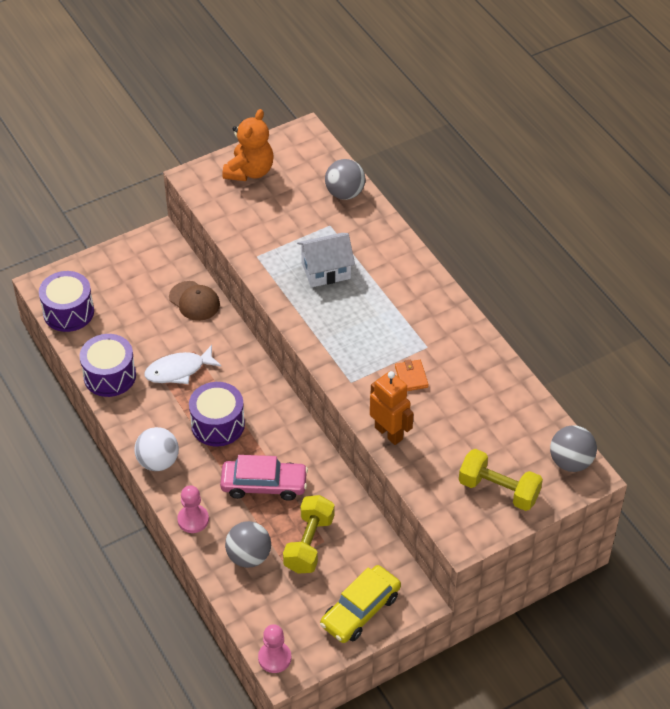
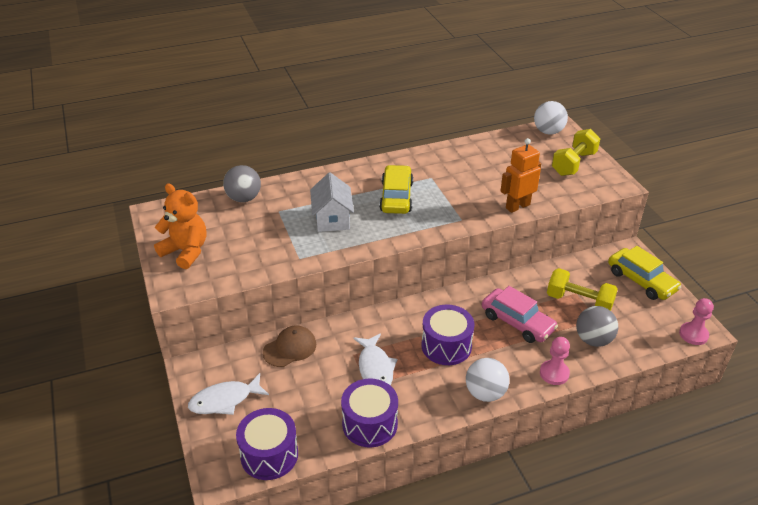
camera: 80 degrees left, 10 degrees down
pink car [220,455,308,501] -> pink car turned 120 degrees clockwise [482,286,558,343]
orange wallet [395,359,429,391] -> none
grey ball [550,425,597,472] -> white ball [534,101,568,135]
none -> white fish [188,373,269,415]
none -> yellow car [379,165,413,214]

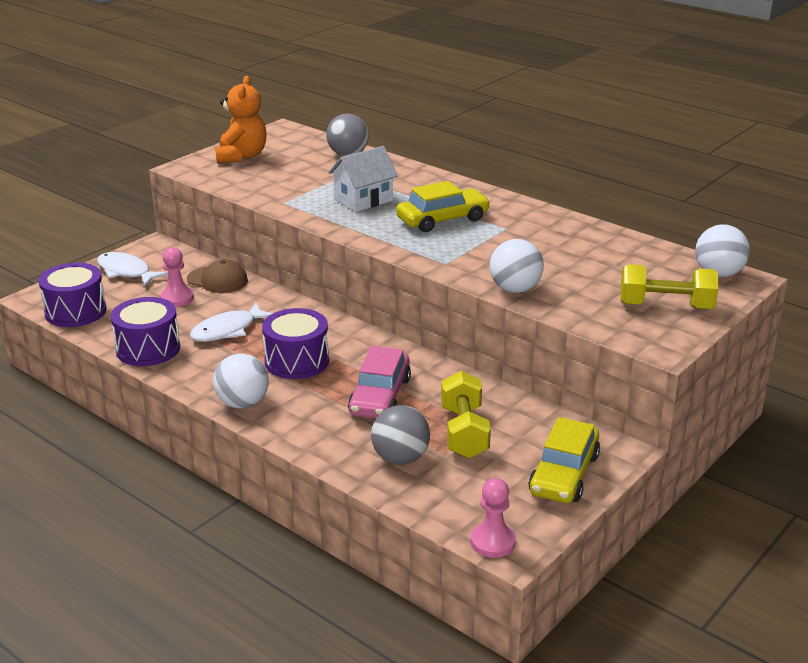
camera: 60 degrees right, 10 degrees down
orange robot [501,138,541,213] -> white ball [490,239,544,293]
pink pawn [540,337,570,385] -> pink pawn moved to [160,247,194,307]

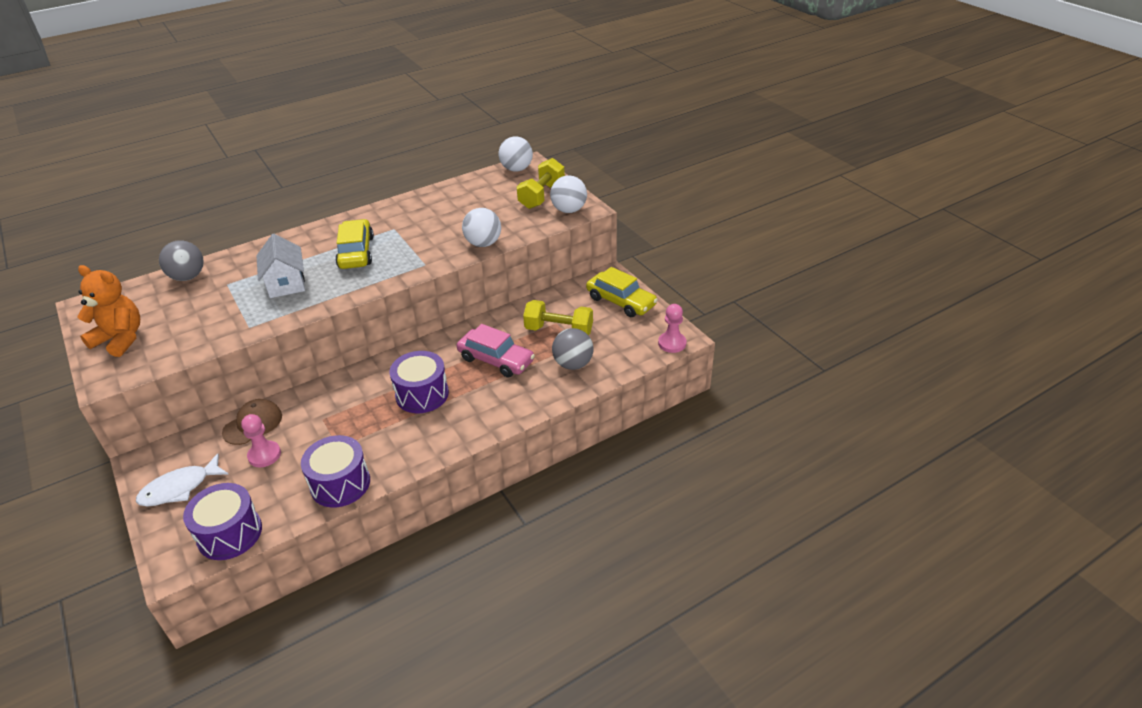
camera: 70 degrees left, 10 degrees up
white fish [190,303,273,342] -> none
white ball [213,354,269,409] -> white ball moved to [550,175,587,213]

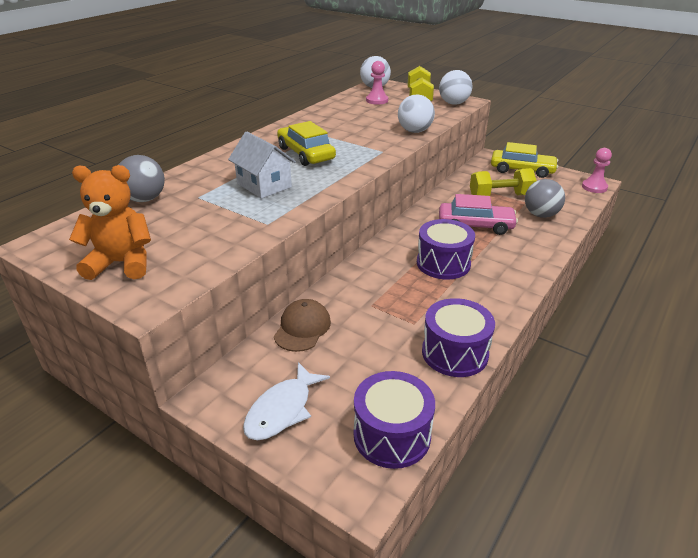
camera: 25 degrees left, 5 degrees down
pink pawn [241,414,281,467] -> pink pawn moved to [366,61,388,105]

